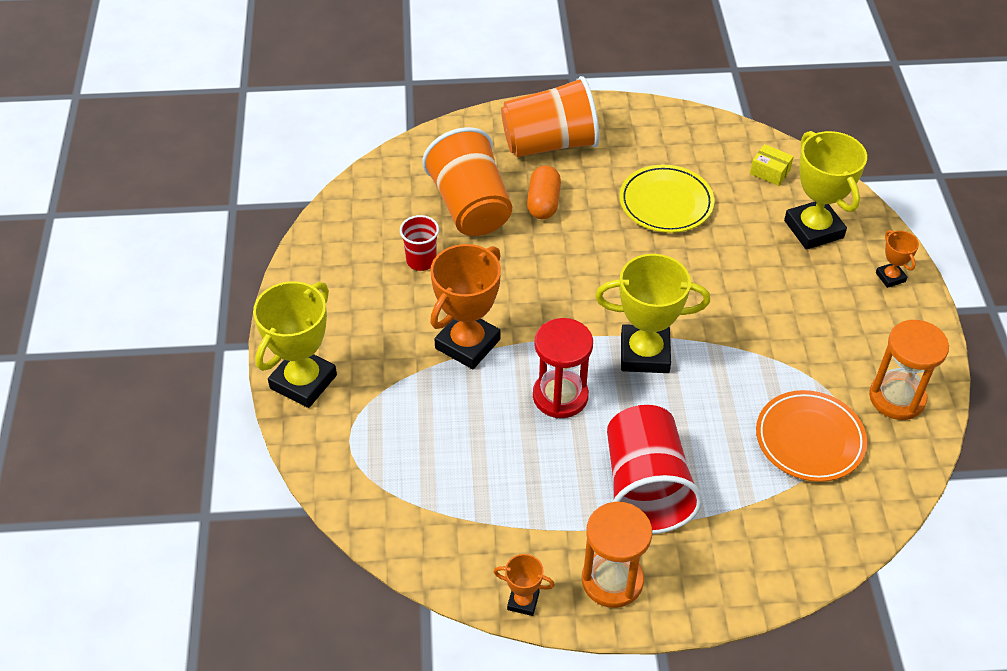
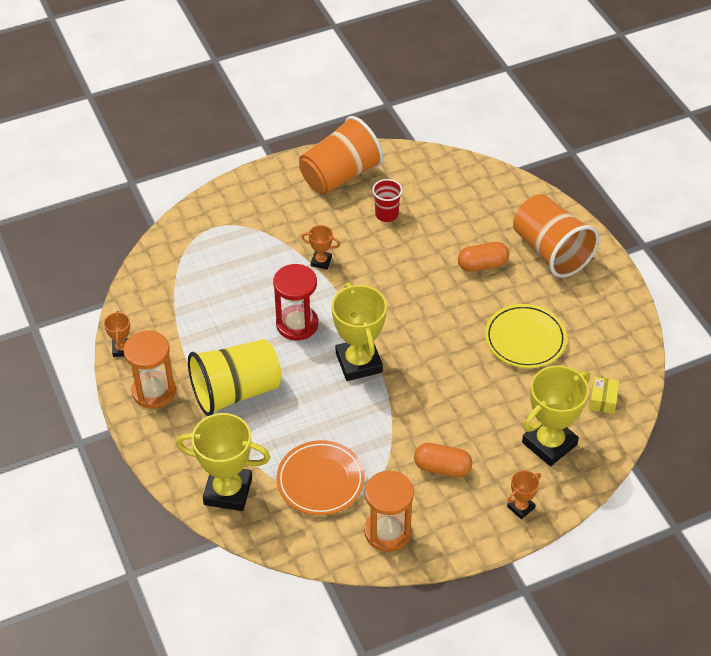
camera: 70 degrees right, 0 degrees up
yellow trophy [253,281,337,408] -> yellow trophy moved to [176,413,270,511]
orange cup [422,127,512,236] -> orange cup moved to [299,116,383,195]
orange trophy [430,244,501,369] -> orange trophy [301,225,340,269], size x0.49
red cup [607,405,703,534] -> yellow cup [188,339,282,416]
none -> orange capsule [414,443,472,477]

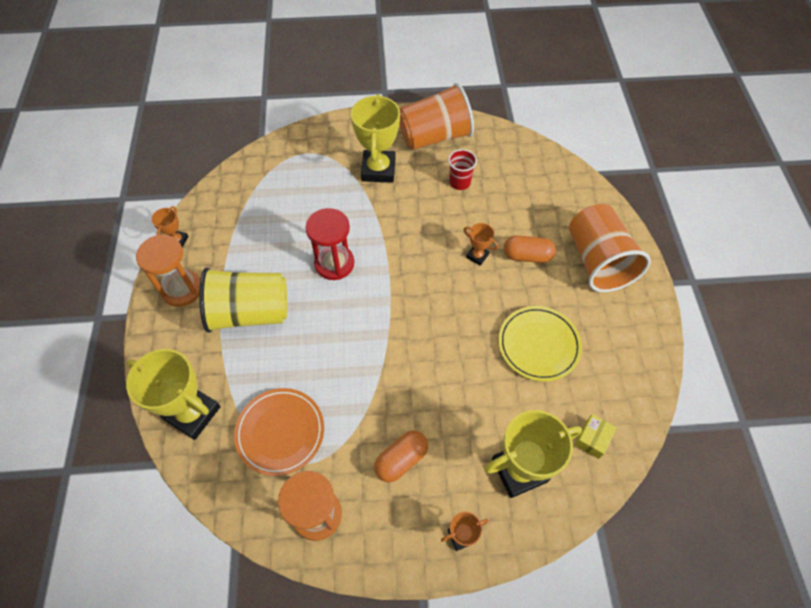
camera: 20 degrees right, 10 degrees up
orange trophy [301,225,340,269] -> orange trophy moved to [464,223,498,266]
yellow trophy [332,283,387,381] -> yellow trophy moved to [351,94,400,183]
orange capsule [414,443,472,477] -> orange capsule turned 75 degrees counterclockwise [374,431,428,482]

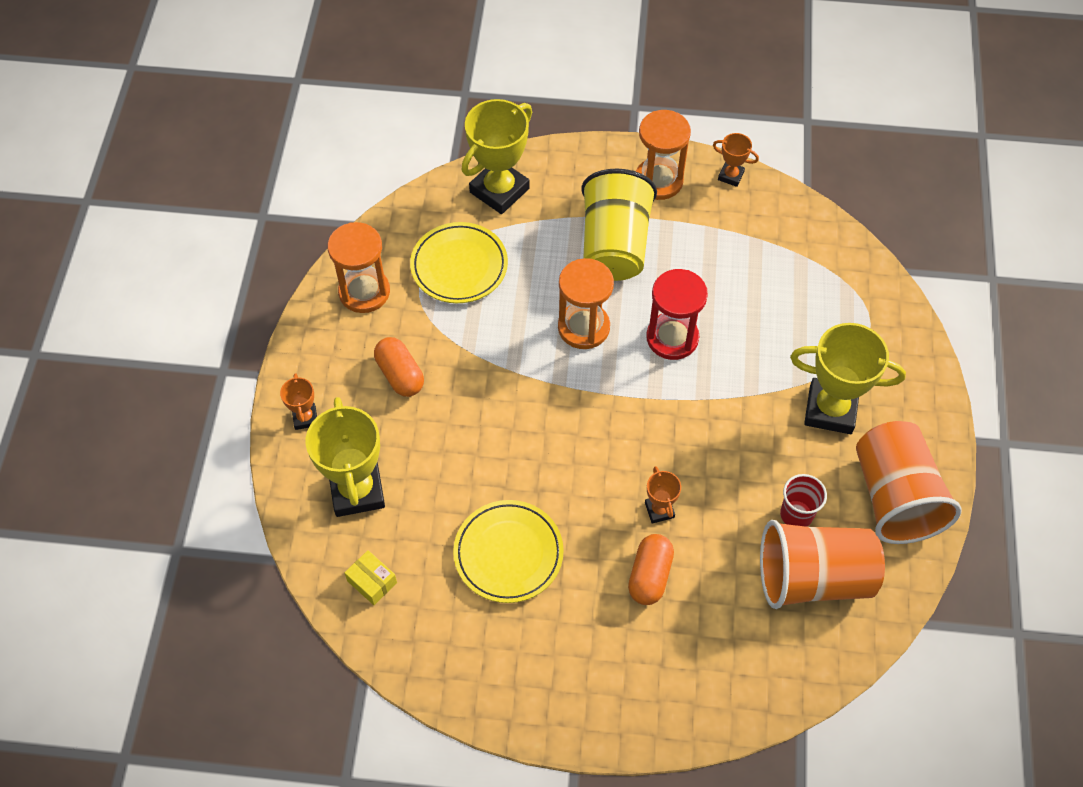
camera: 100 degrees right, 0 degrees up
orange plate [234,388,324,476] -> yellow plate [410,222,508,303]
orange trophy [464,223,498,266] -> orange trophy turned 60 degrees counterclockwise [645,466,681,524]
orange cup [569,204,651,292] -> orange cup moved to [760,520,885,609]
none -> orange hourglass [558,258,614,349]

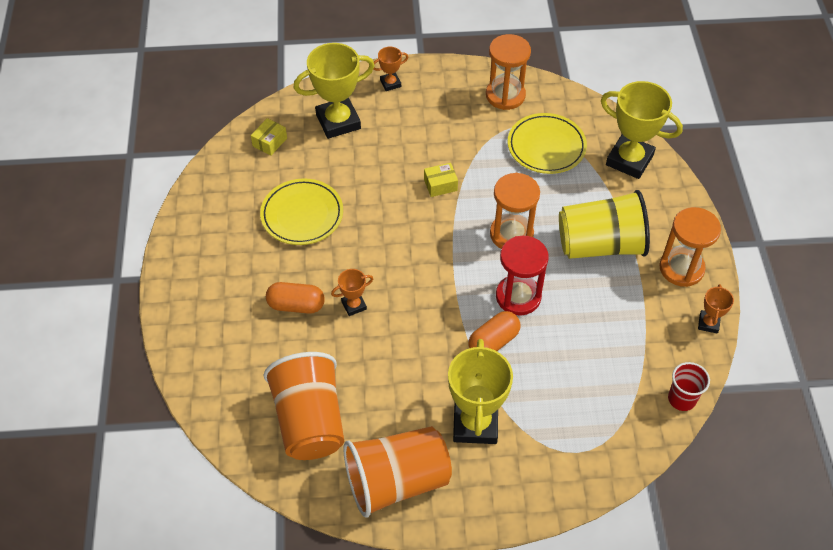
camera: 80 degrees right, 5 degrees down
orange capsule [374,337,424,397] -> orange capsule moved to [468,311,520,351]
red cup [780,474,827,527] -> red cup moved to [668,362,710,411]
none -> yellow box [424,163,458,197]

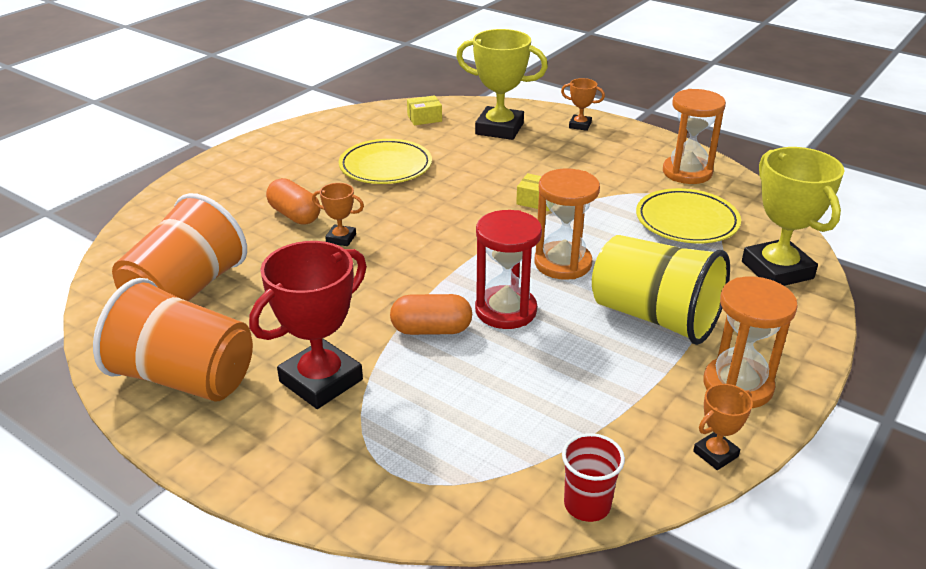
camera: 40 degrees right, 20 degrees down
yellow trophy [448,339,513,444] -> red trophy [249,241,367,409]

